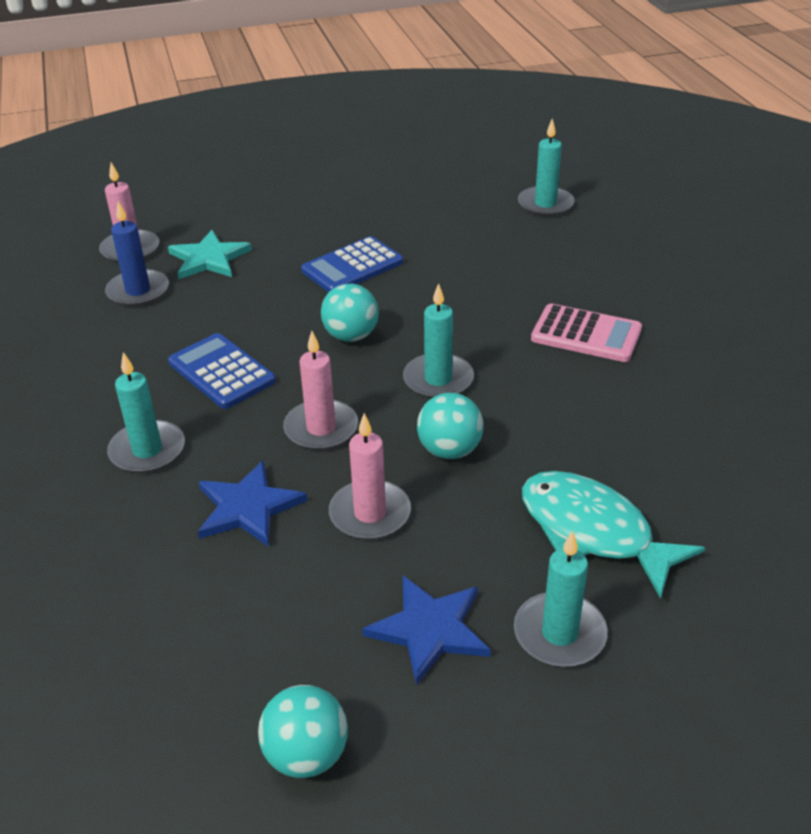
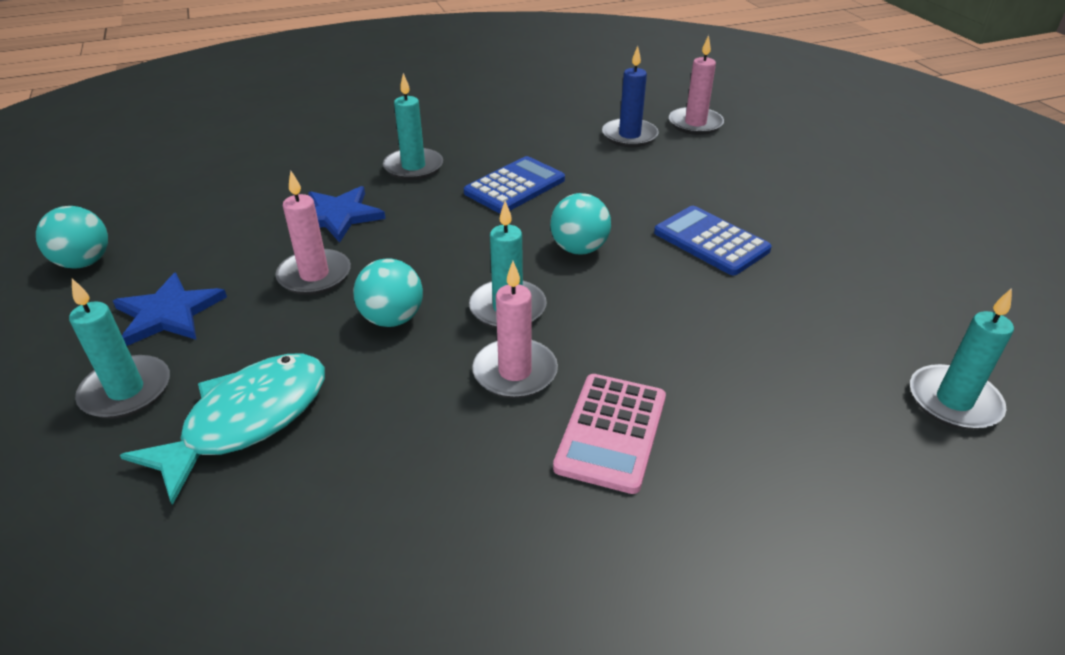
camera: 85 degrees right, 0 degrees up
turquoise star [168,230,252,279] -> none
pink candle [283,331,358,450] -> pink candle moved to [472,261,558,399]

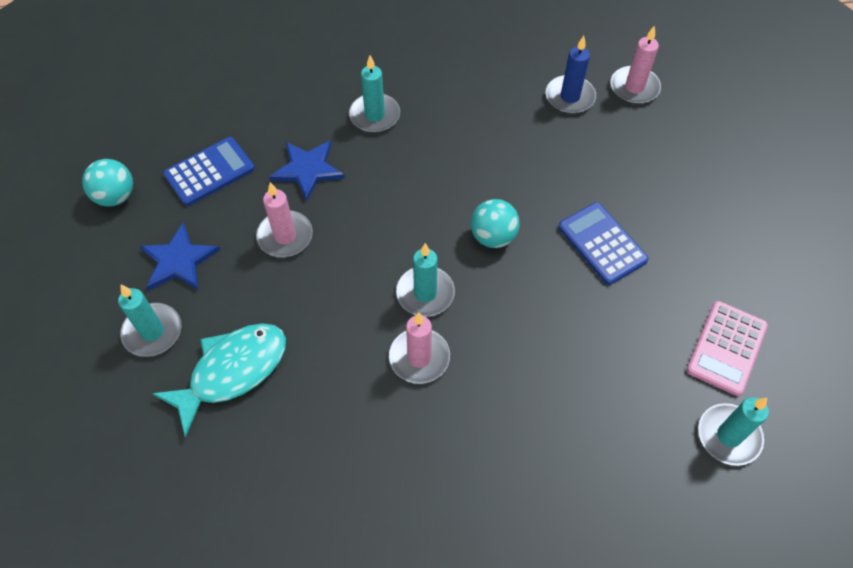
camera: 10 degrees right, 20 degrees up
turquoise ball [353,258,423,327] -> none
blue calculator [464,156,565,214] -> blue calculator moved to [163,137,255,206]
pink calculator [553,374,666,494] -> pink calculator moved to [687,301,768,396]

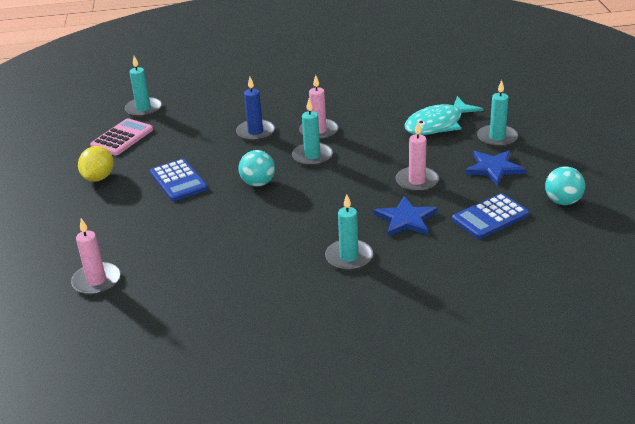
camera: 175 degrees left, 25 degrees down
blue candle [546,36,596,114] -> blue candle moved to [236,77,275,141]
none -> yellow lemon [78,146,114,182]

